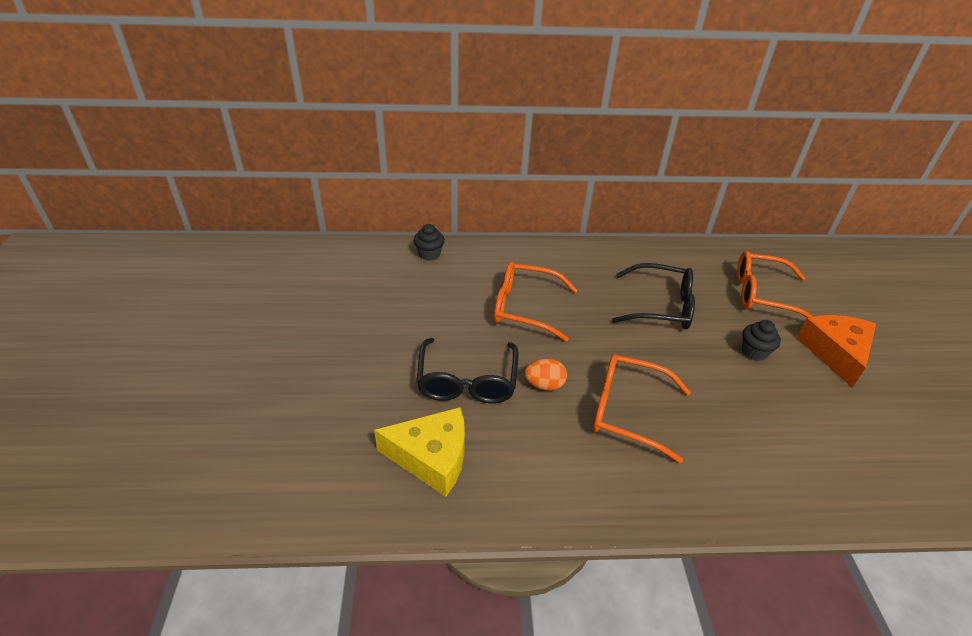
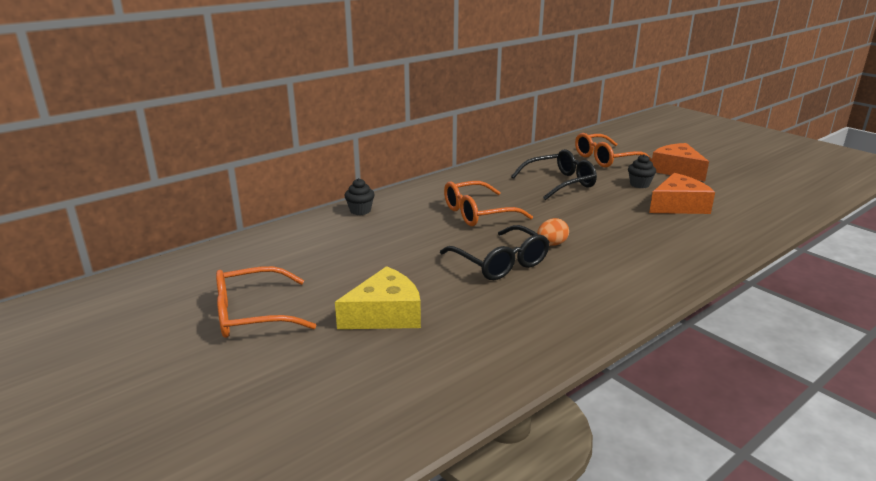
camera: 35 degrees left, 15 degrees down
yellow cheese [374,407,465,497] -> yellow cheese moved to [335,266,421,329]
orange glasses [593,354,691,463] -> orange glasses moved to [216,266,316,338]
none -> orange cheese [649,173,715,214]

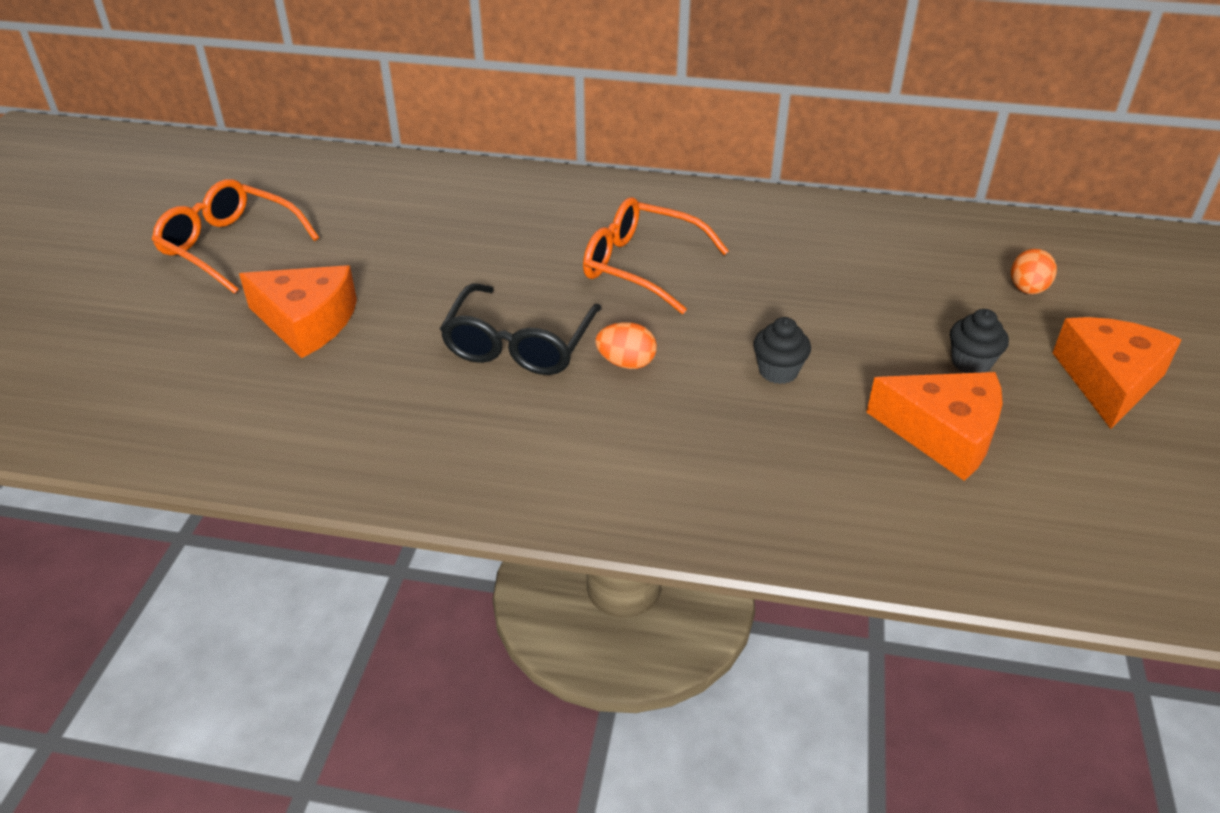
camera: 50 degrees right, 15 degrees up
yellow cheese [335,266,421,329] -> orange cheese [239,265,357,358]
black cupcake [344,178,375,215] -> black cupcake moved to [753,317,811,384]
black glasses [511,149,597,200] -> none
orange glasses [575,133,652,168] -> orange egg [1011,249,1057,294]

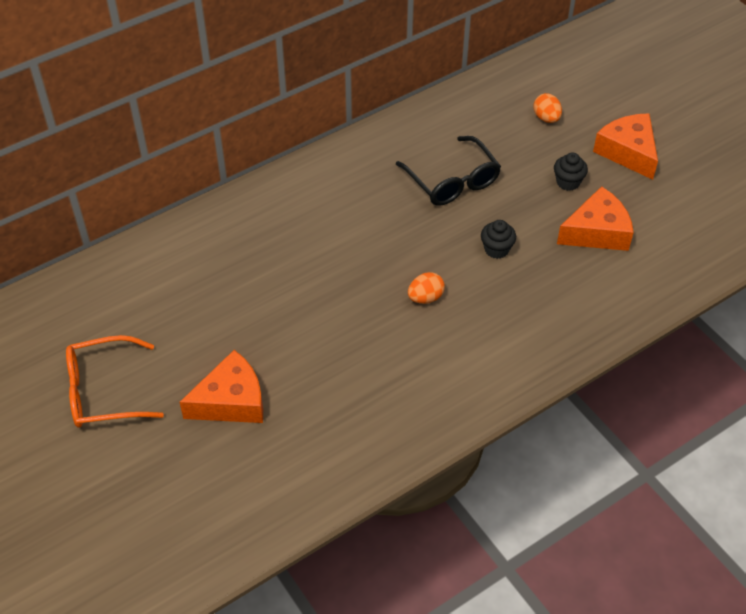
camera: 45 degrees left, 10 degrees up
black glasses [440,283,602,375] -> black glasses moved to [396,136,501,206]
orange glasses [583,197,729,314] -> none

